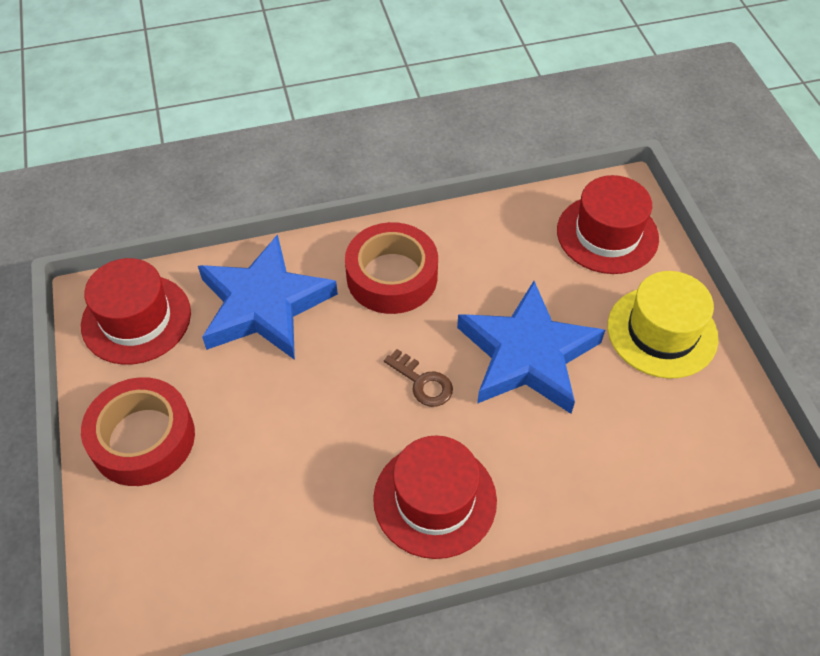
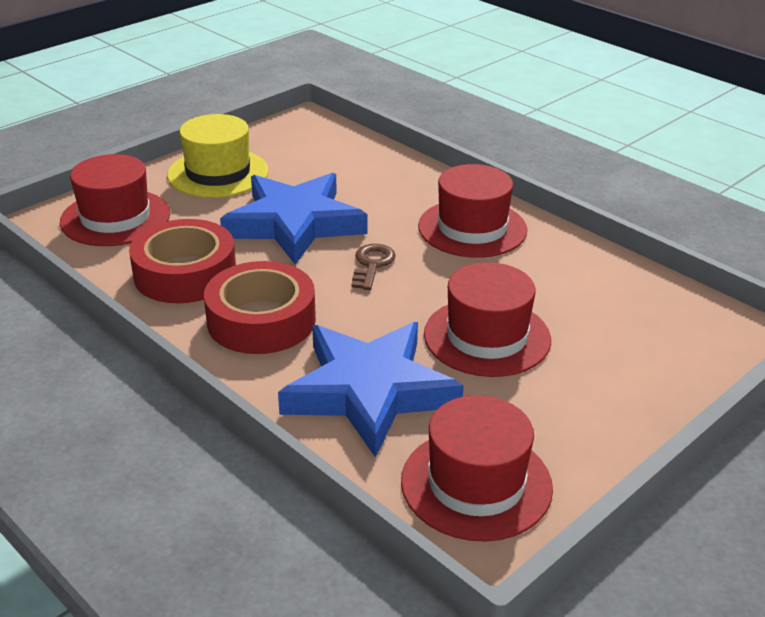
camera: 120 degrees left, 20 degrees down
red tape [81,377,195,486] -> red tape moved to [129,219,236,303]
none -> red hat [424,262,551,377]

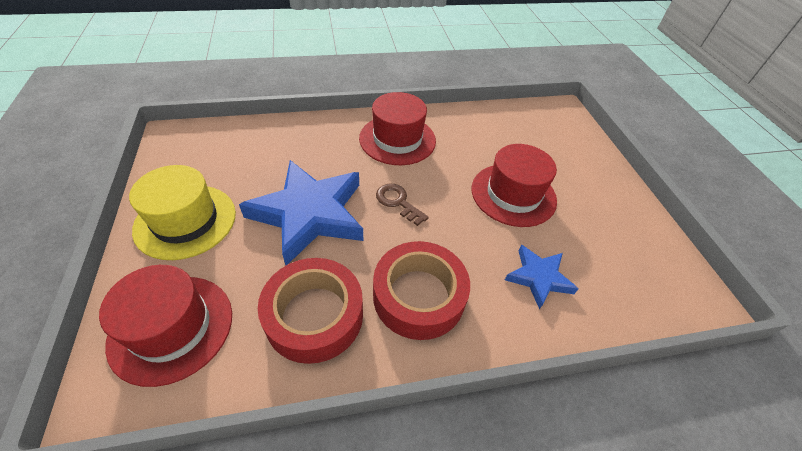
camera: 60 degrees left, 15 degrees up
blue star [278,322,464,457] -> blue star [505,245,579,309], size x0.52
red hat [401,395,553,542] -> none

